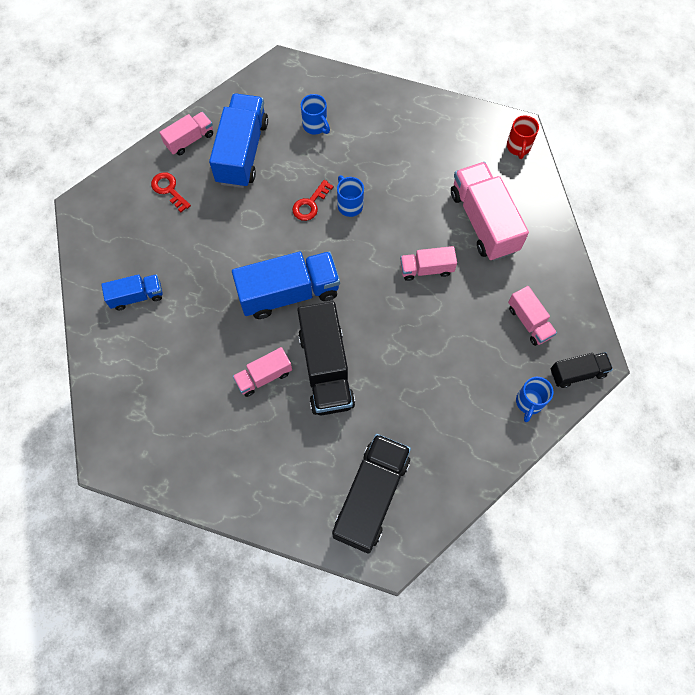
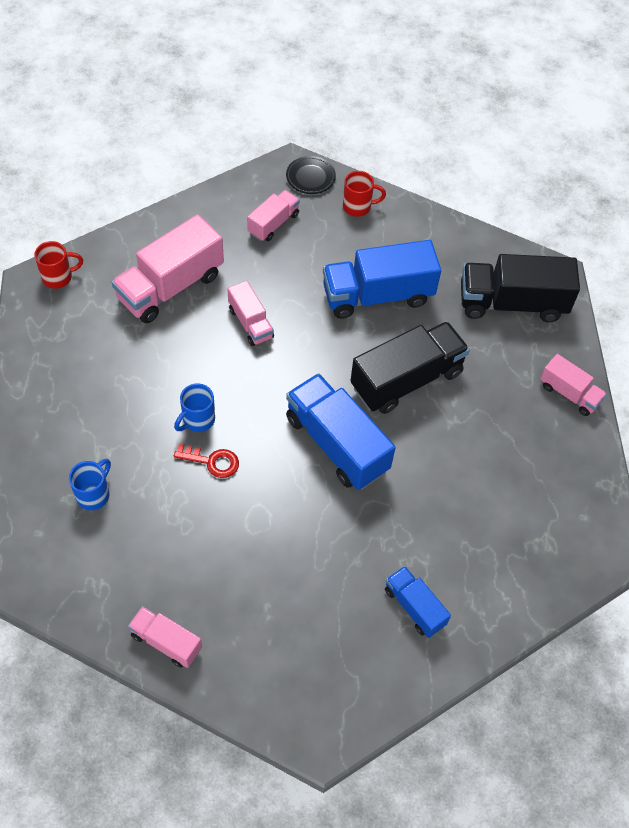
camera: 115 degrees left, 10 degrees down
red key [151,172,191,212] -> none
blue truck [209,93,268,188] -> blue truck moved to [323,240,441,319]
pink truck [233,347,292,397] -> pink truck moved to [540,354,607,416]
blue mug [516,377,554,422] -> red mug [343,171,386,217]
black truck [551,352,613,388] -> black plate [286,156,336,194]

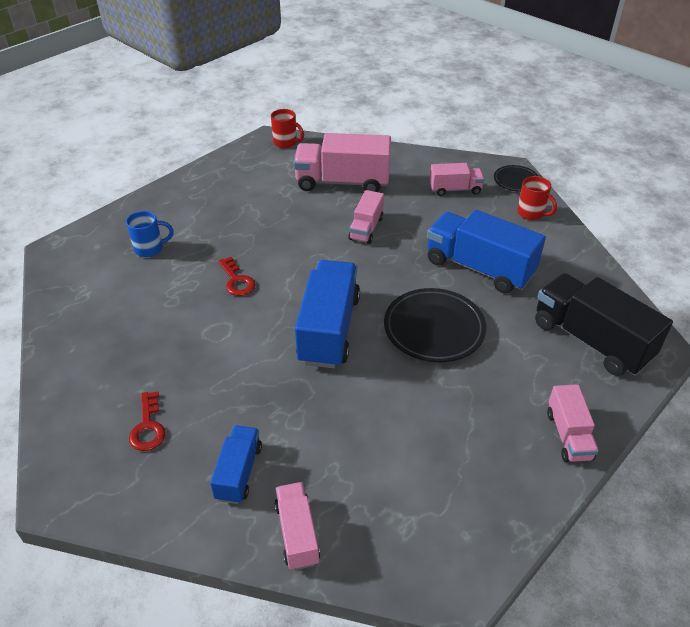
camera: 50 degrees right, 15 degrees down
pink truck [128,606,202,668] -> pink truck moved to [275,482,320,570]
blue mug [174,383,215,432] -> none
black truck [351,321,470,414] -> black plate [384,288,486,362]
none -> red key [129,391,166,451]

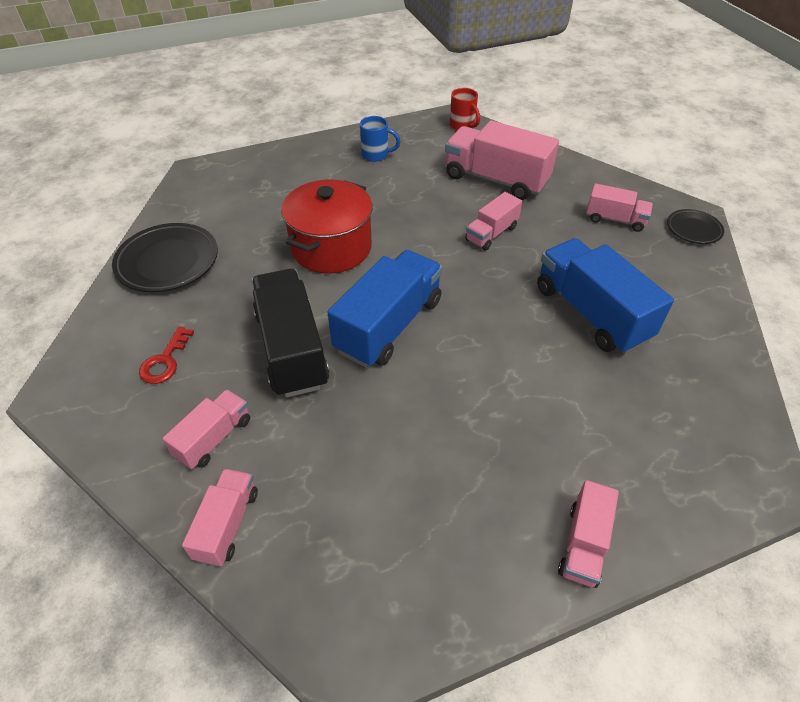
camera: 25 degrees right, 5 degrees up
blue mug [126,211,174,257] -> blue mug moved to [360,116,401,162]
blue truck [210,425,262,504] -> pink truck [162,389,250,469]
red key [218,257,255,296] -> red pot [281,180,373,273]
black plate [384,288,486,362] -> black plate moved to [112,223,218,292]
red mug [517,176,557,220] -> none
black truck [535,273,673,376] -> black truck moved to [252,269,329,398]

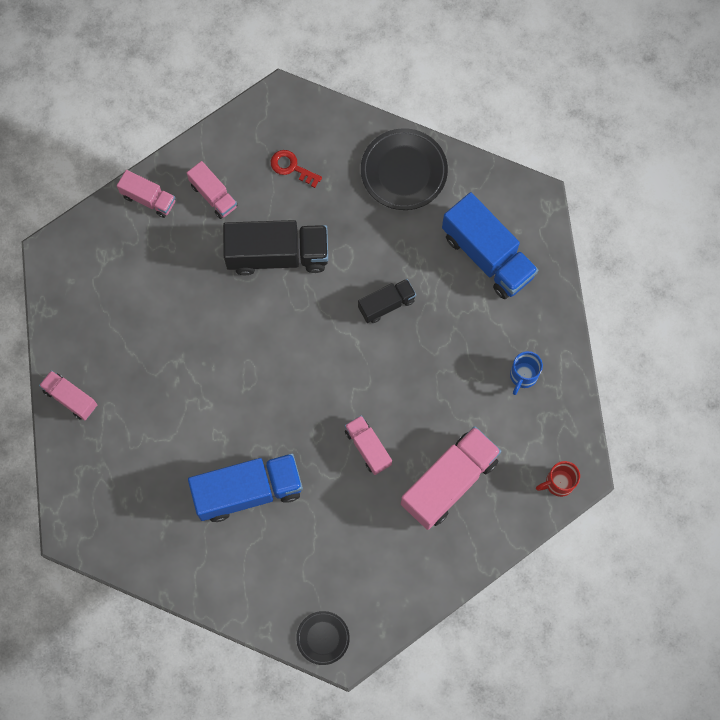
camera: 105 degrees right, 25 degrees up
red pot [281,180,373,273] -> black truck [358,279,416,323]
blue truck [327,250,442,368] -> blue truck moved to [442,192,538,299]
pink truck [586,183,653,232] -> none

